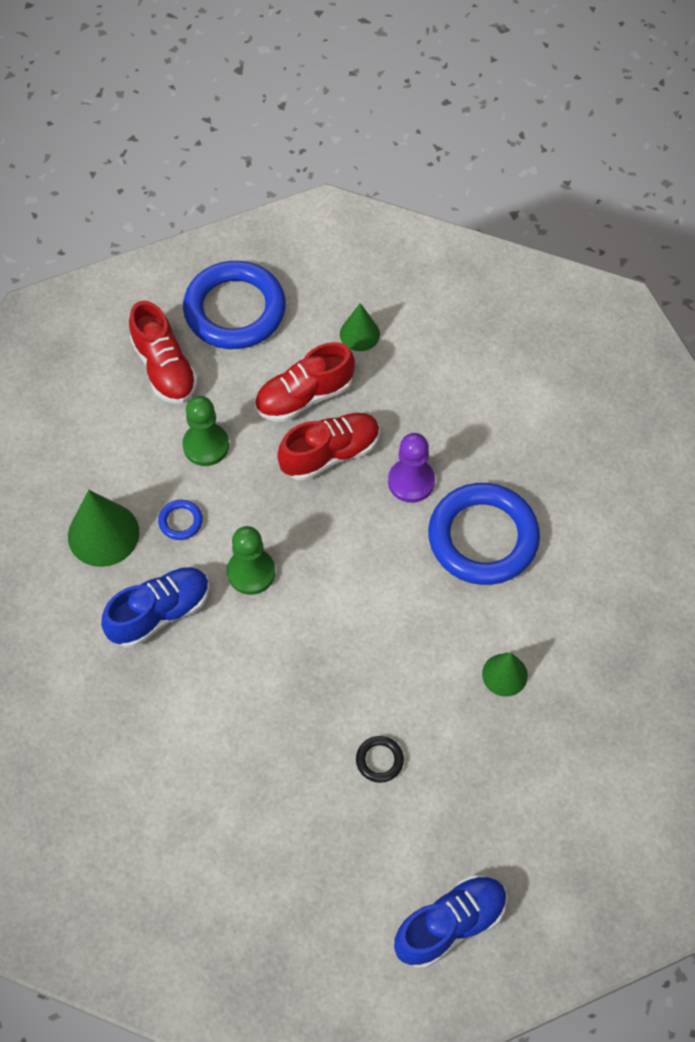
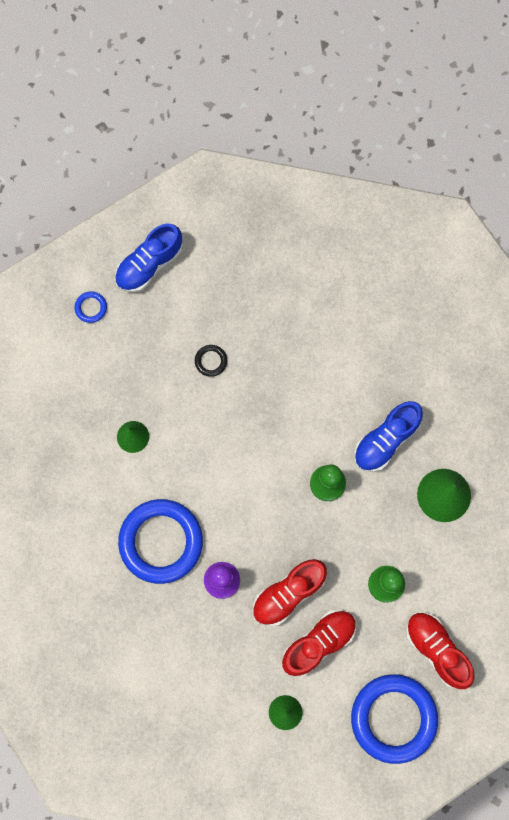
camera: 170 degrees right, 15 degrees up
blue ring [158,500,203,540] -> blue ring moved to [75,291,107,323]

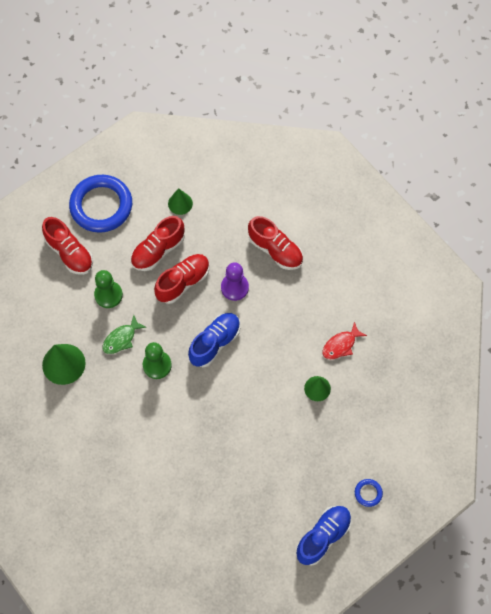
camera: 175 degrees right, 10 degrees down
blue ring [118,499,203,584] -> none
black ring [195,345,227,377] -> none
blue shoe [354,401,423,472] -> blue shoe moved to [188,313,240,367]
none -> green fish [103,315,146,354]
none -> red shoe [248,216,303,270]
none -> red fish [323,322,367,359]

